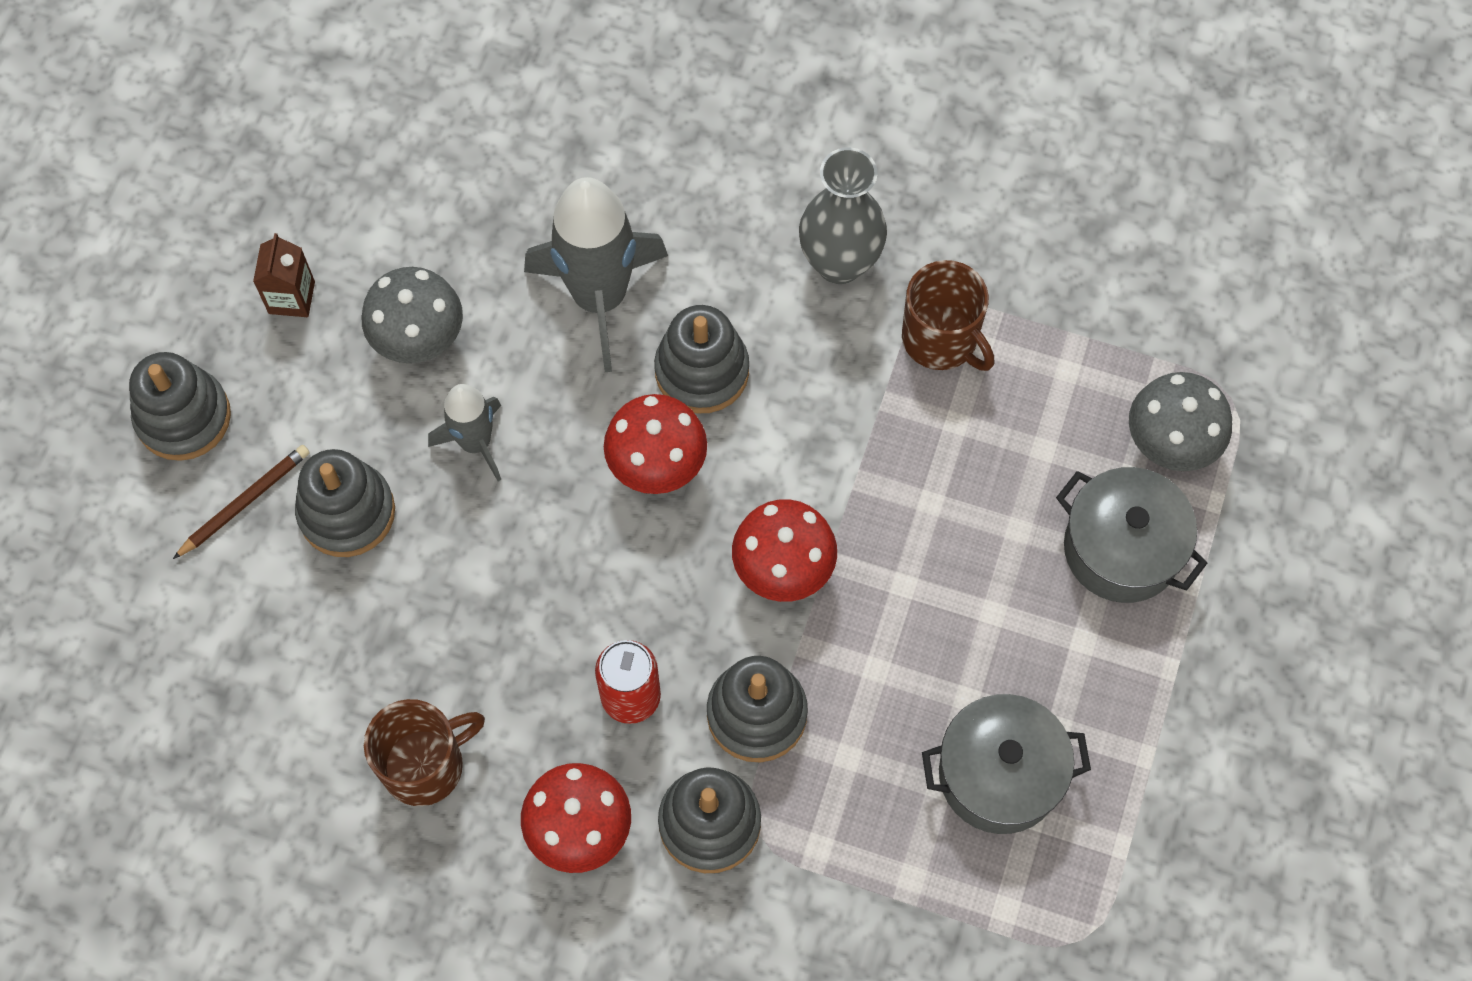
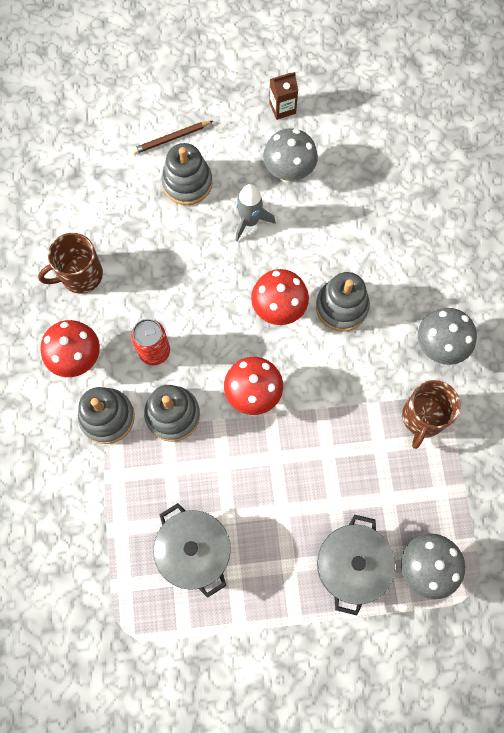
camera: 65 degrees right, 5 degrees up
grey stacking toy [129,352,231,461] -> none
brown pencil [173,445,310,559] -> brown pencil turned 135 degrees clockwise [132,121,213,154]
brown mug [364,699,485,806] -> brown mug turned 120 degrees clockwise [38,233,103,294]
grey rocket [524,177,668,372] -> none
grey vase [799,147,887,284] -> grey mushroom [418,308,477,365]

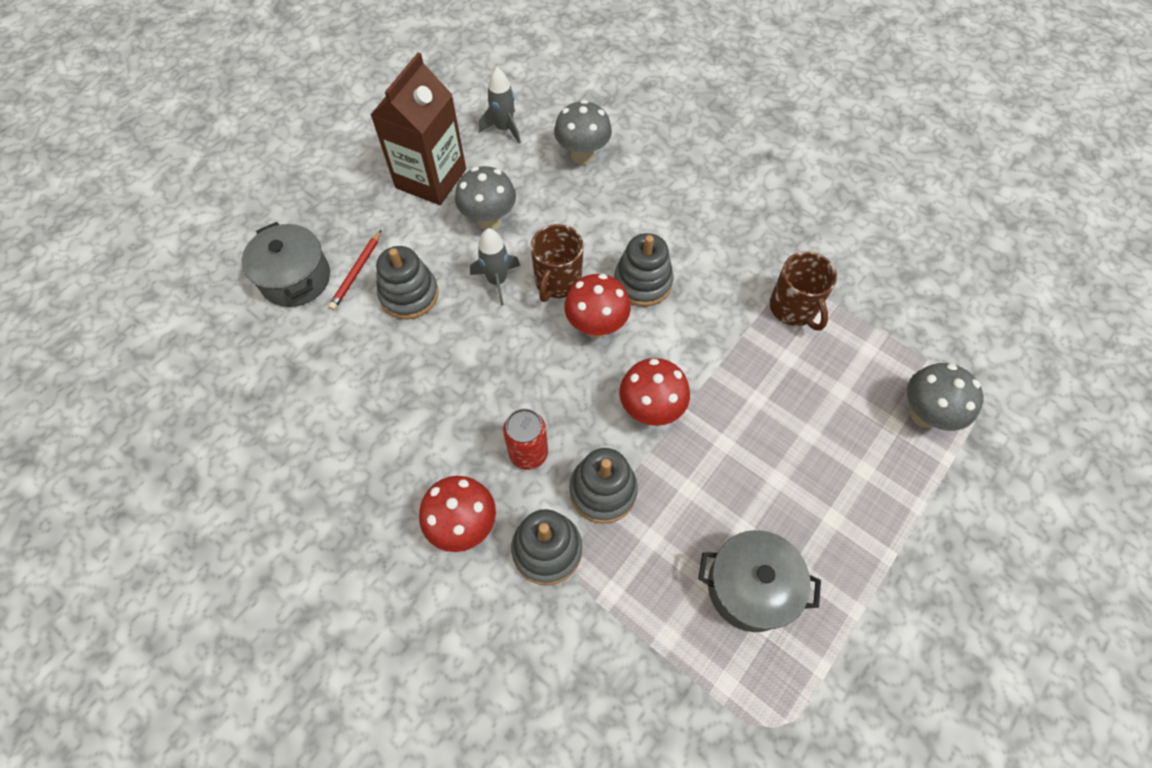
camera: 45 degrees left, 10 degrees down
brown mug [38,233,103,294] -> brown mug moved to [531,224,583,302]
brown pencil [132,121,213,154] -> red pencil [328,230,381,310]
brown carton [269,72,298,120] -> brown carton [370,52,466,205], size x2.24
grey pot [317,514,395,615] -> grey pot moved to [242,222,330,307]
grey mushroom [418,308,477,365] -> grey mushroom moved to [554,100,612,165]
none -> grey rocket [479,68,521,144]

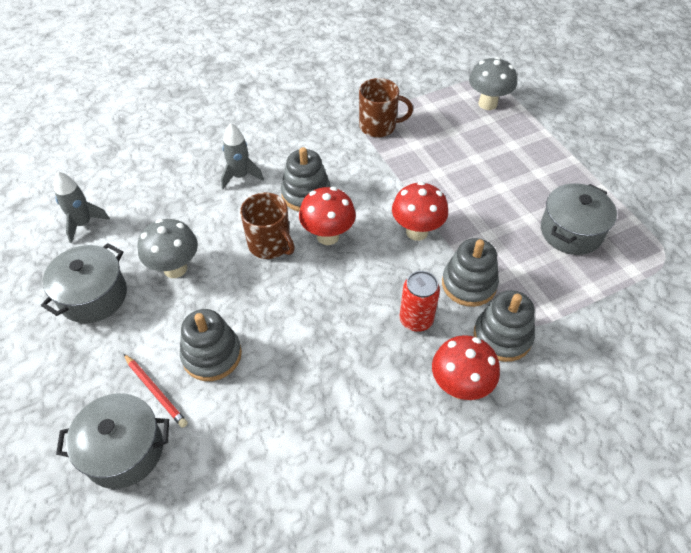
camera: 65 degrees left, 10 degrees down
brown carton [370,52,466,205] -> grey pot [41,243,127,323]
grey rocket [470,228,520,305] -> grey rocket moved to [221,123,264,189]
grey mushroom [554,100,612,165] -> none

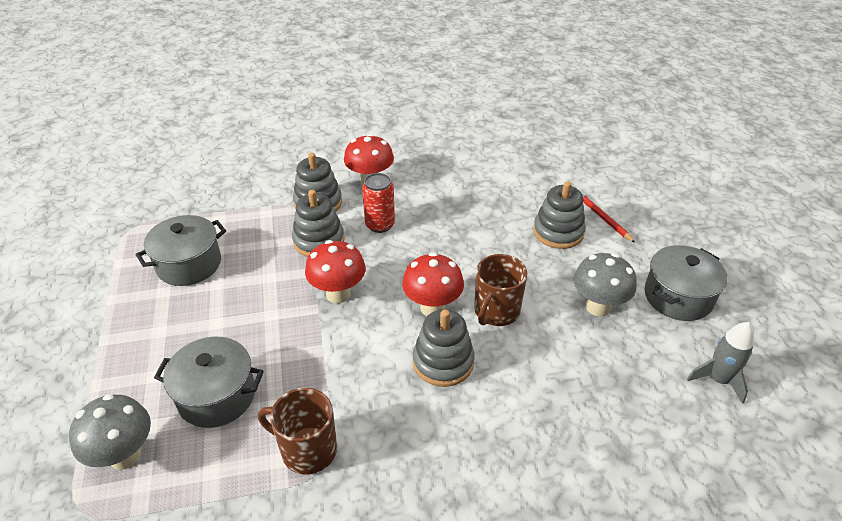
camera: 165 degrees left, 10 degrees down
grey pot [56,393,169,489] -> grey pot moved to [154,337,264,428]
grey rocket [221,123,264,189] -> none
brown mug [240,193,295,259] -> brown mug turned 120 degrees counterclockwise [474,254,527,326]

